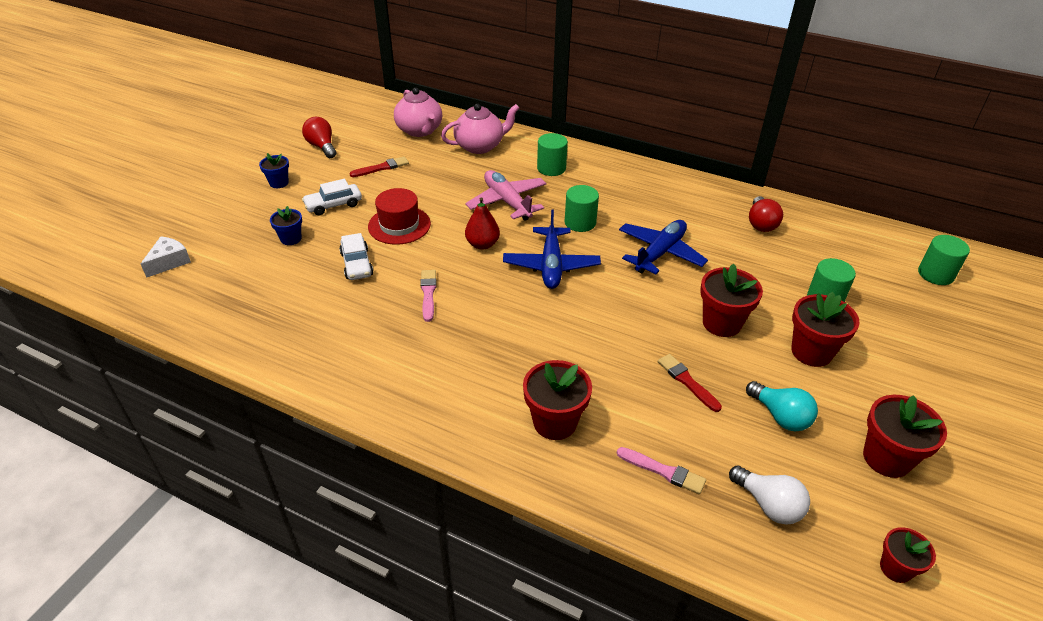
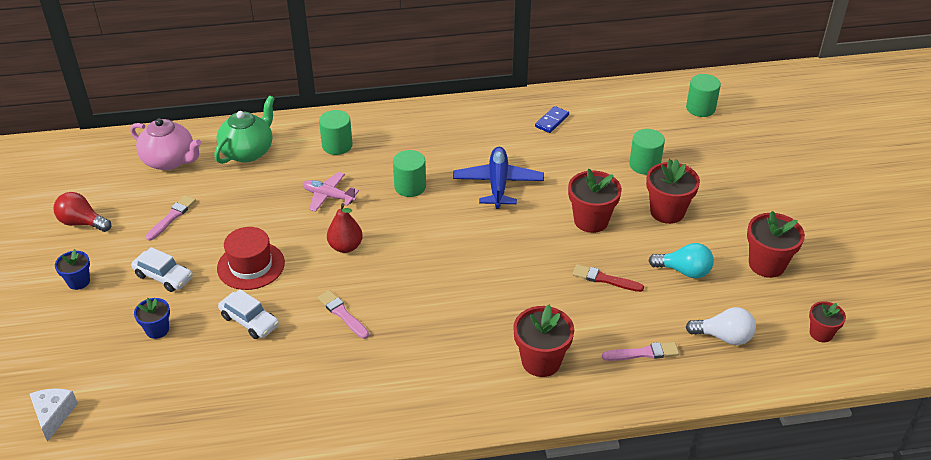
camera: 35 degrees left, 0 degrees up
white car [302,179,362,215] -> white car turned 90 degrees counterclockwise [131,247,193,292]
red brush [349,156,409,177] -> pink brush [146,195,196,241]
pink teapot [441,104,519,154] -> green teapot [214,96,275,164]
pink plane [465,170,547,221] -> pink plane [303,172,359,212], size x0.67
blue plane [503,210,601,289] -> none
red light bulb [749,196,783,232] -> blue domino [535,106,569,133]

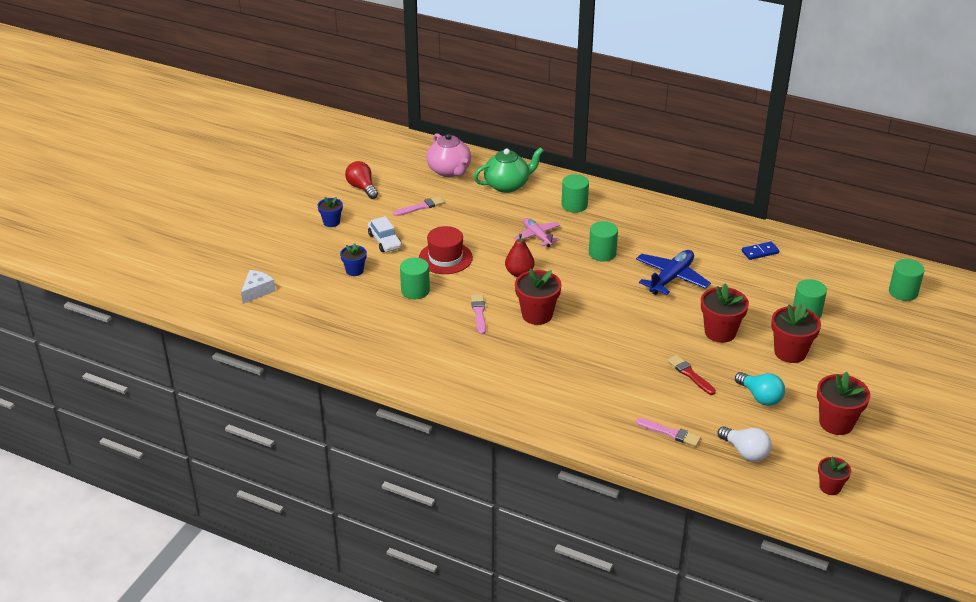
camera: 35 degrees right, 5 degrees down
white car [218,289,279,339] -> green cylinder [400,258,430,299]
red flower pot [513,305,574,377] -> red flower pot moved to [515,268,562,325]

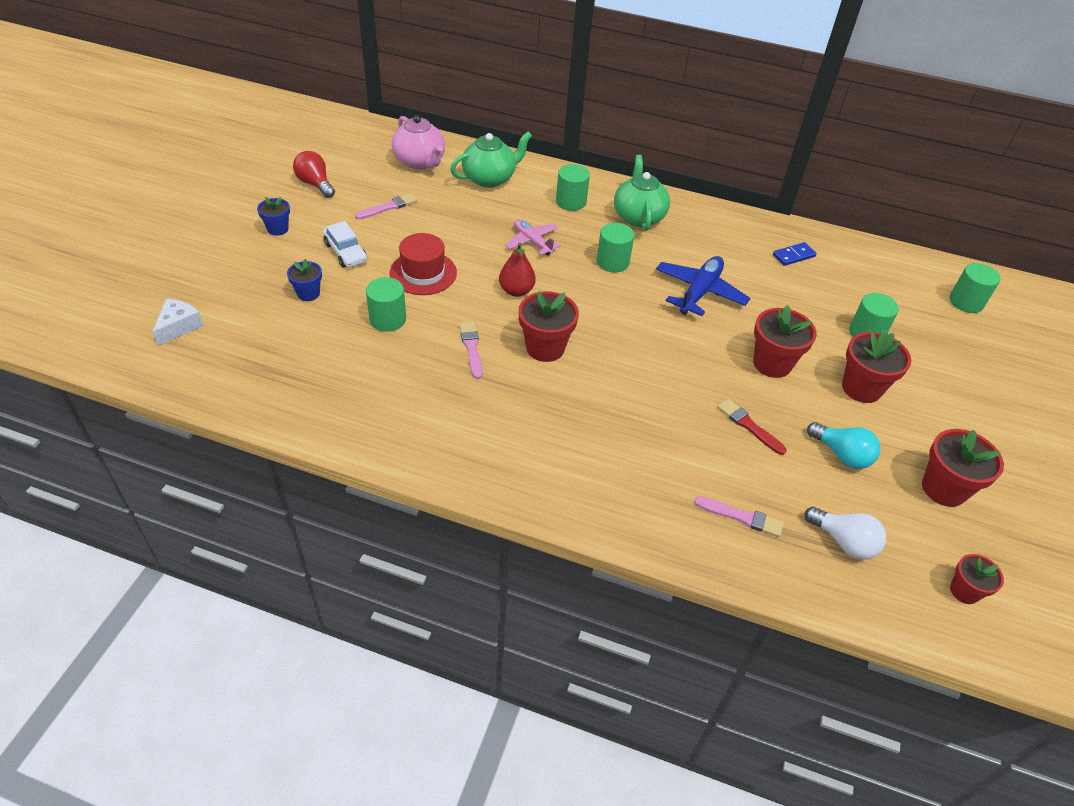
camera: 10 degrees left, 10 degrees up
none -> green teapot [614,155,670,231]

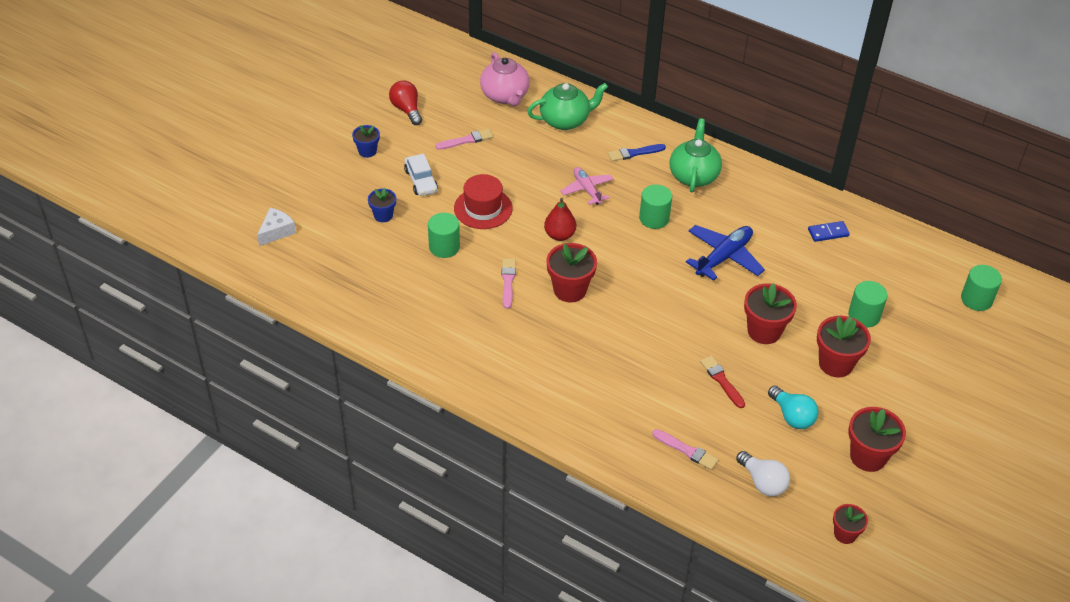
camera: 15 degrees right, 0 degrees up
green cylinder [556,164,590,211] -> blue brush [608,144,666,161]

